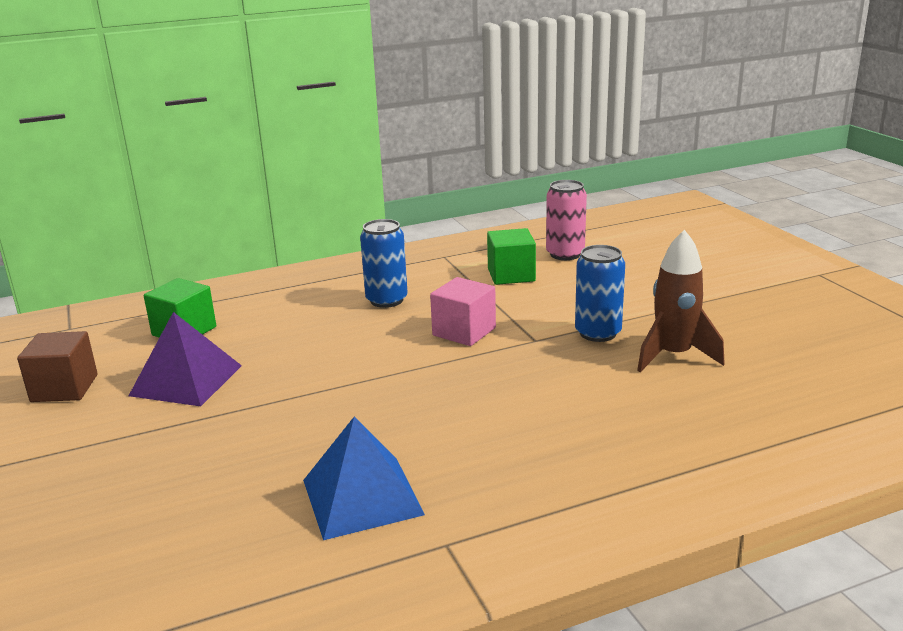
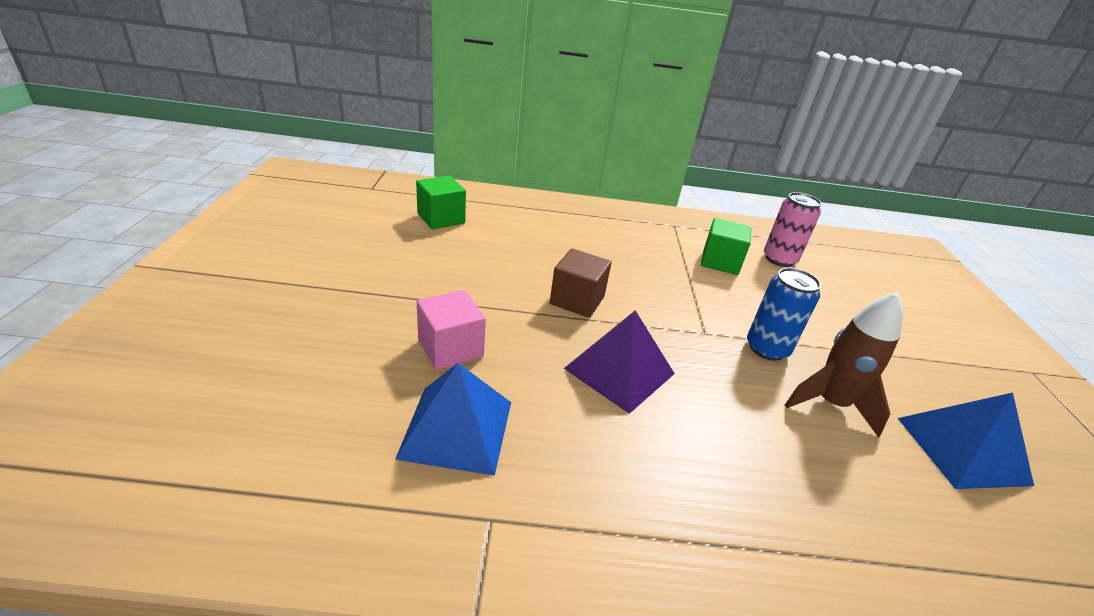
camera: 20 degrees right, 10 degrees up
brown cube [17,331,98,402] -> brown cube moved to [550,249,612,318]
purple pyramid [129,312,242,406] -> purple pyramid moved to [564,310,675,414]
blue can [360,219,408,308] -> none
pink cube [430,277,496,346] -> pink cube moved to [417,290,486,371]
none -> blue pyramid [898,393,1034,489]

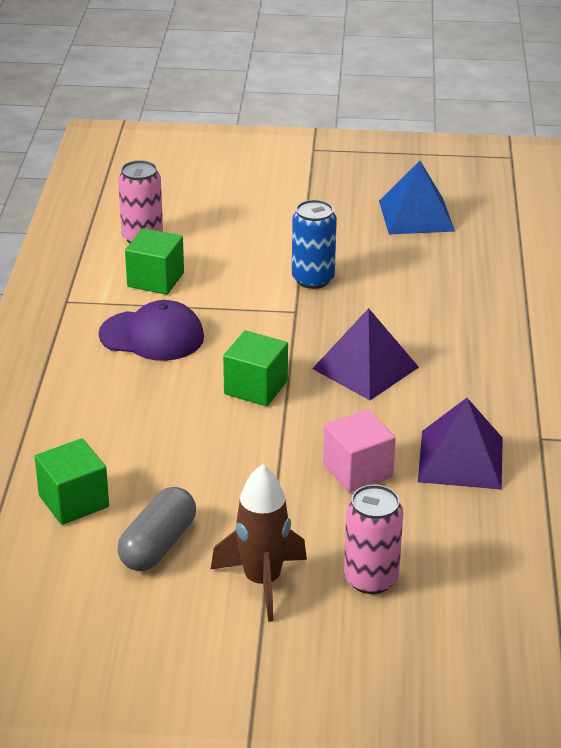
camera: 85 degrees left, 0 degrees up
blue pyramid [395,363,511,476] -> purple pyramid [418,398,503,490]
brown cube [550,249,612,318] -> green cube [223,330,288,406]
brown rocket [785,292,903,438] -> brown rocket moved to [211,464,307,622]
none -> purple cap [99,300,204,361]
none -> grey capsule [117,487,196,571]
none -> pink can [344,485,403,594]

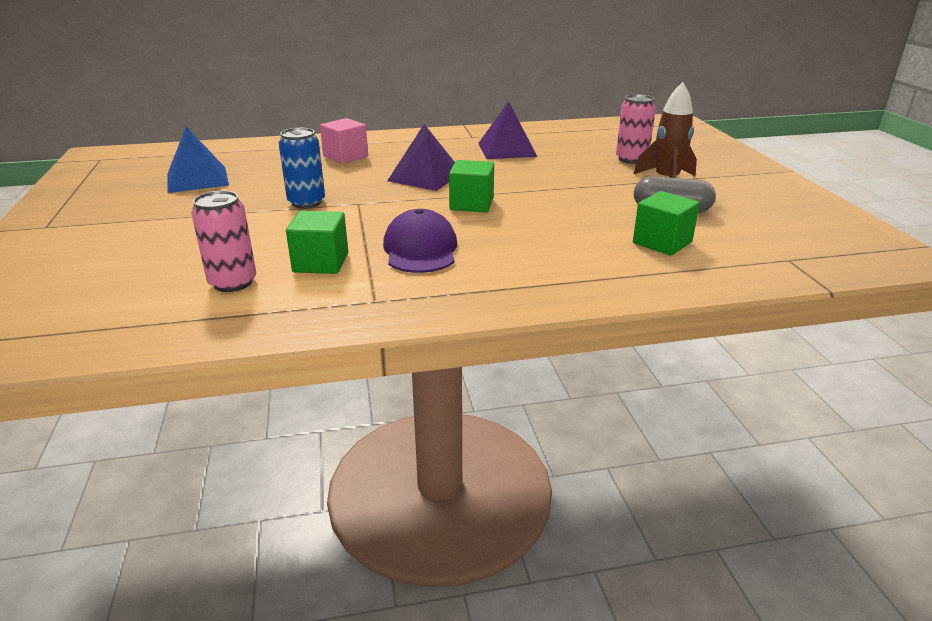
camera: 105 degrees left, 5 degrees down
pink cube [323,409,396,493] -> pink cube moved to [320,118,368,164]

